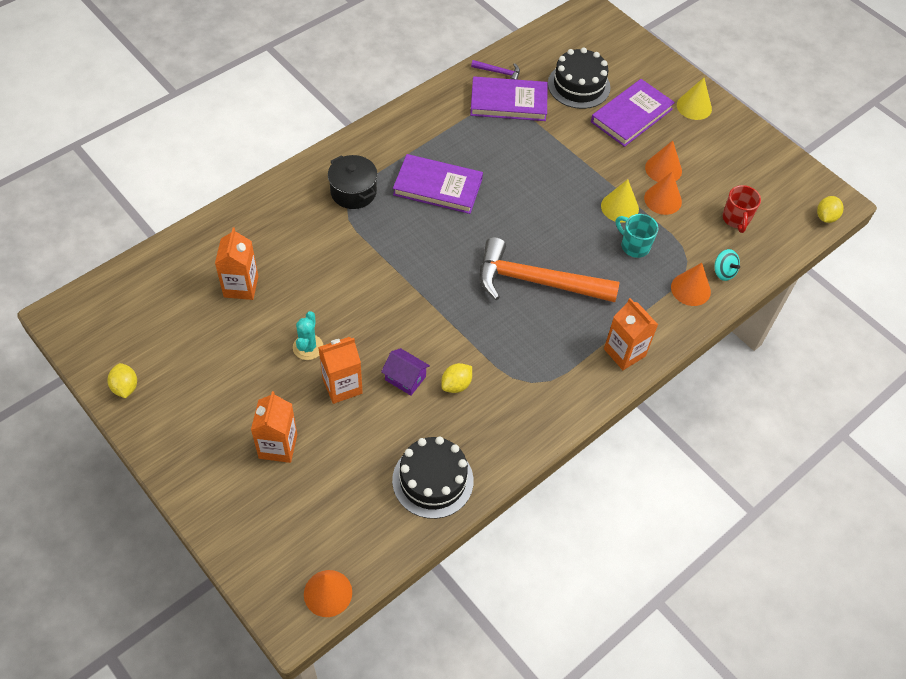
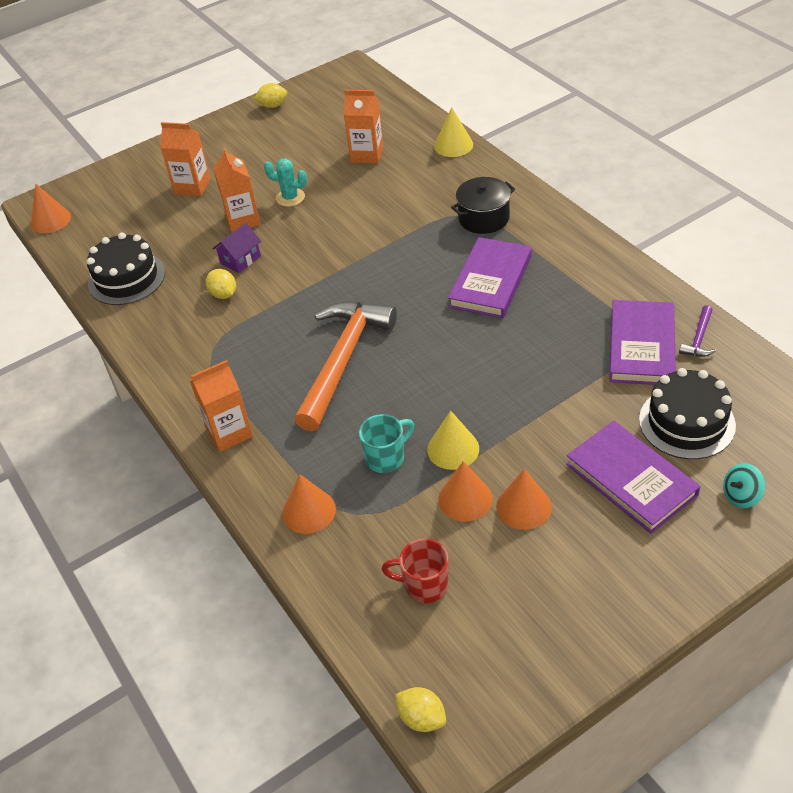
camera: 105 degrees right, 10 degrees down
yellow cone [677,78,712,120] -> yellow cone moved to [434,107,473,157]
turquoise spinning top [714,249,740,281] -> turquoise spinning top moved to [723,463,765,508]

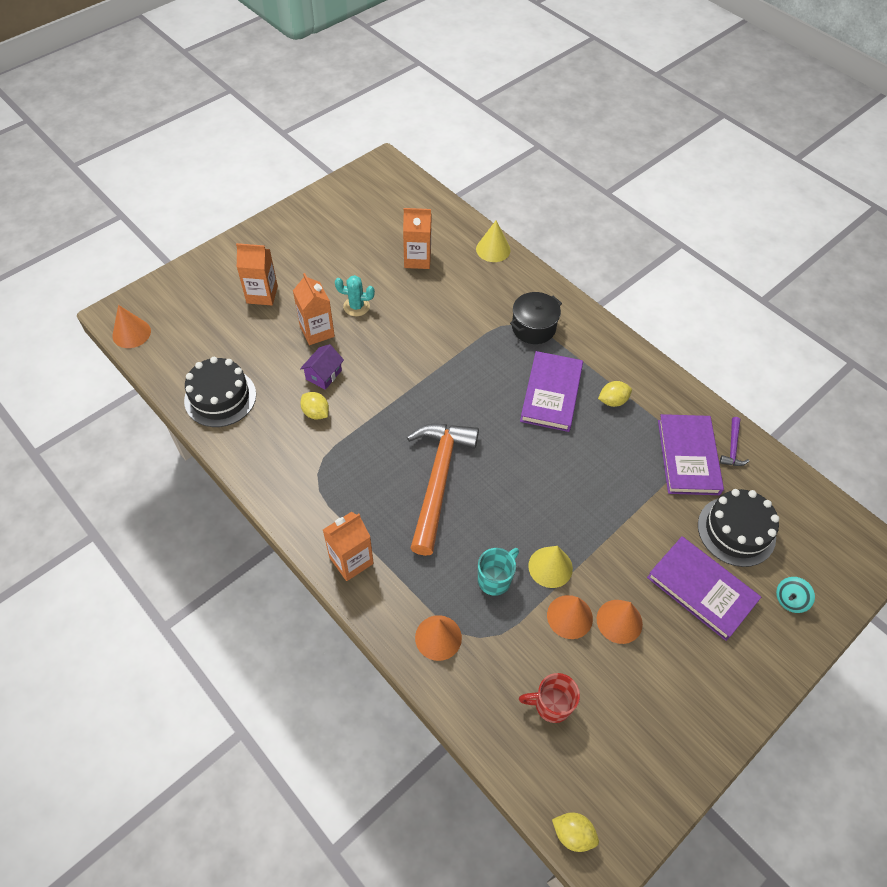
camera: 15 degrees left, 10 degrees up
yellow lemon [254,83,288,108] -> yellow lemon moved to [598,381,632,407]

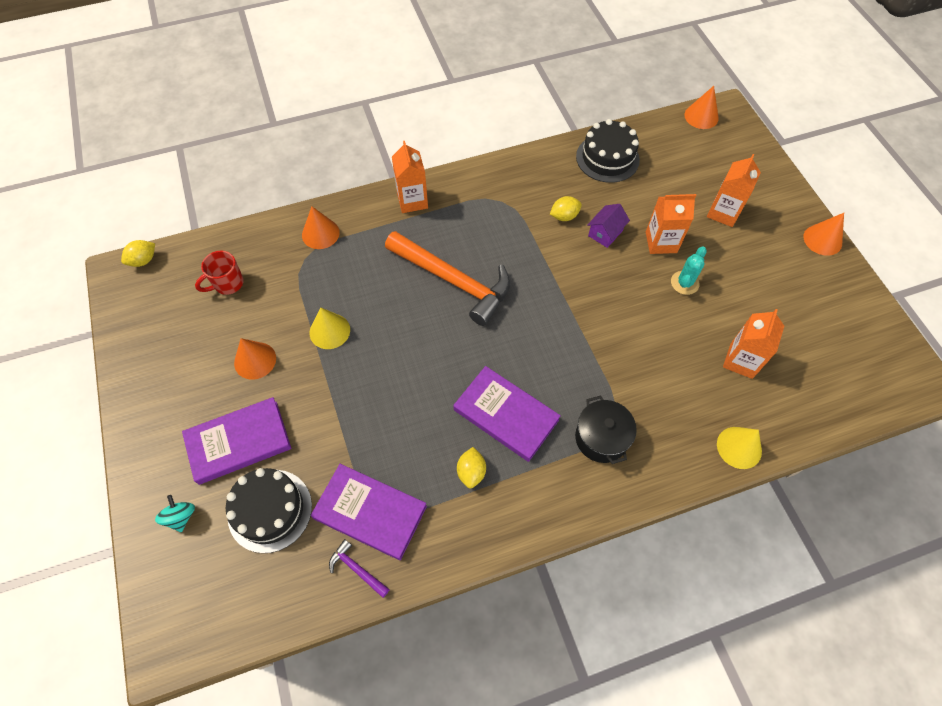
camera: 115 degrees right, 5 degrees up
purple house [300,344,344,390] -> purple house turned 75 degrees clockwise [587,204,630,248]
turquoise mug [478,548,519,596] -> none
red mug [519,673,580,723] -> red mug turned 150 degrees counterclockwise [195,250,244,295]
orange cone [547,595,593,639] -> orange cone moved to [803,213,844,256]

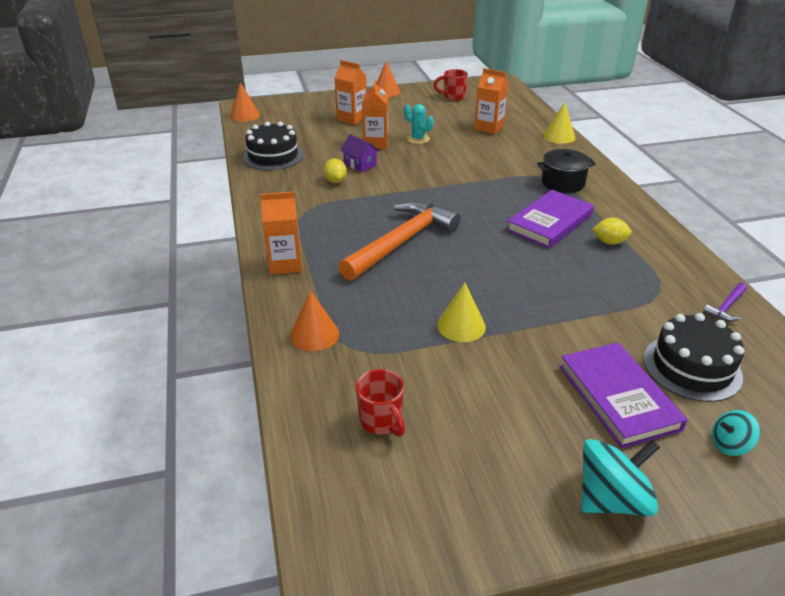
camera: 85 degrees left, 25 degrees down
yellow lemon [121,240,155,267] -> none
orange cone [234,338,276,380] -> none
purple book [311,464,427,560] -> none
none -> red mug [434,69,468,101]
none -> turquoise spinning top [581,439,660,516]

